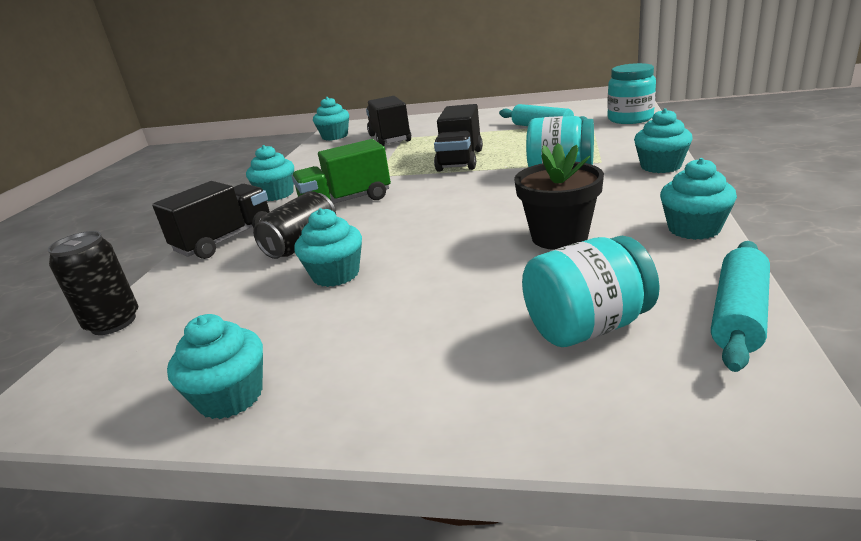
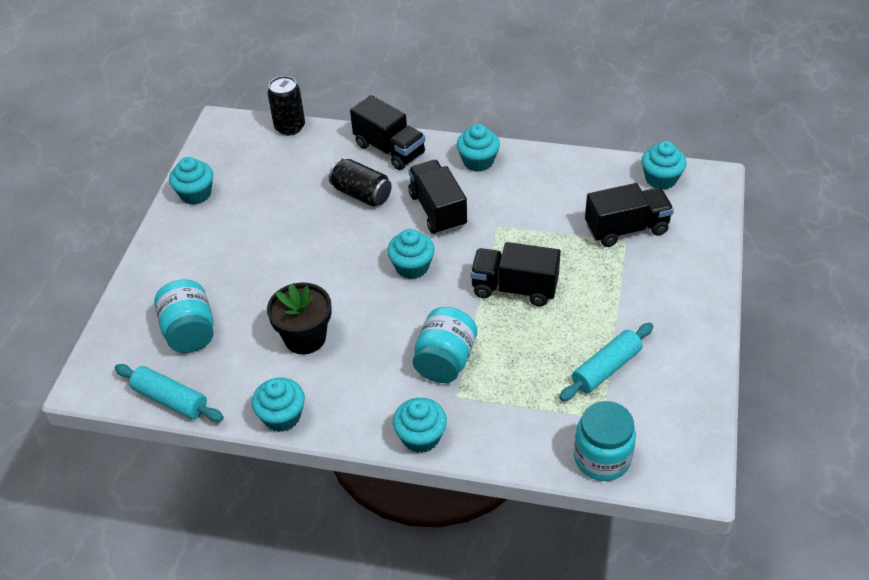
camera: 90 degrees right, 20 degrees up
green truck [292,139,391,204] -> black truck [408,160,467,234]
turquoise cupcake [294,208,362,287] -> turquoise cupcake moved to [387,229,435,279]

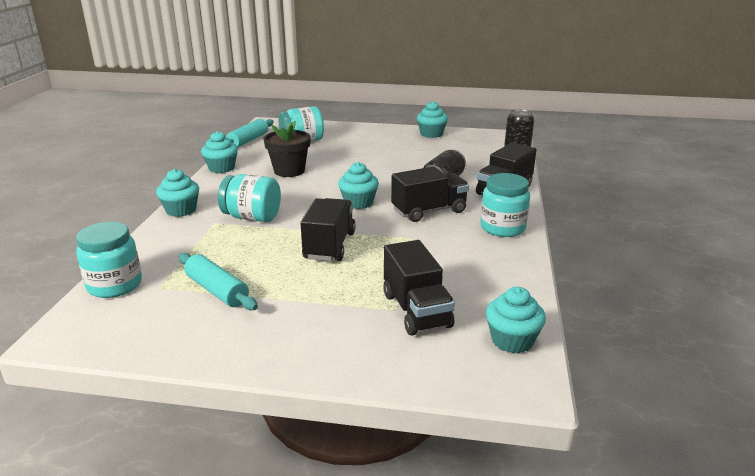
camera: 85 degrees right, 20 degrees down
turquoise cupcake [457,124,500,172] -> turquoise jar [480,173,530,237]

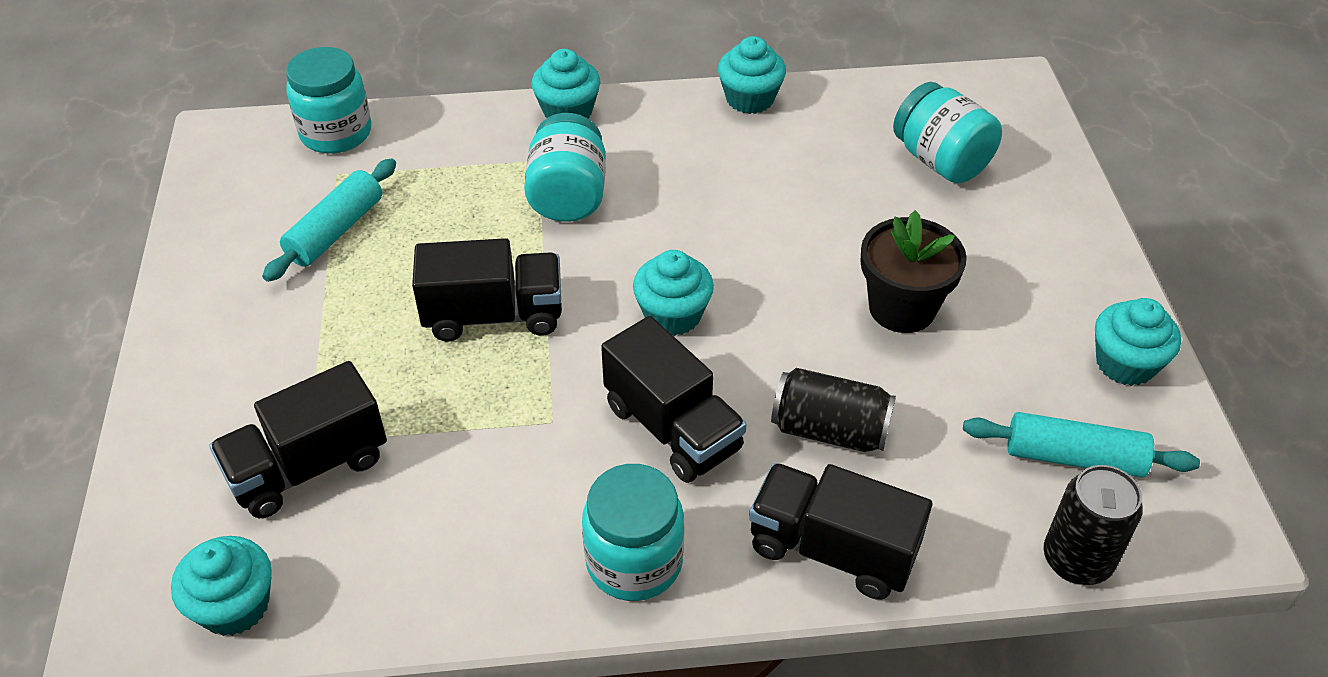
camera: 75 degrees right, 20 degrees up
turquoise rolling pin [226,119,274,148] -> turquoise rolling pin moved to [963,412,1200,477]
black flower pot [264,121,311,177] -> black flower pot moved to [860,210,967,333]

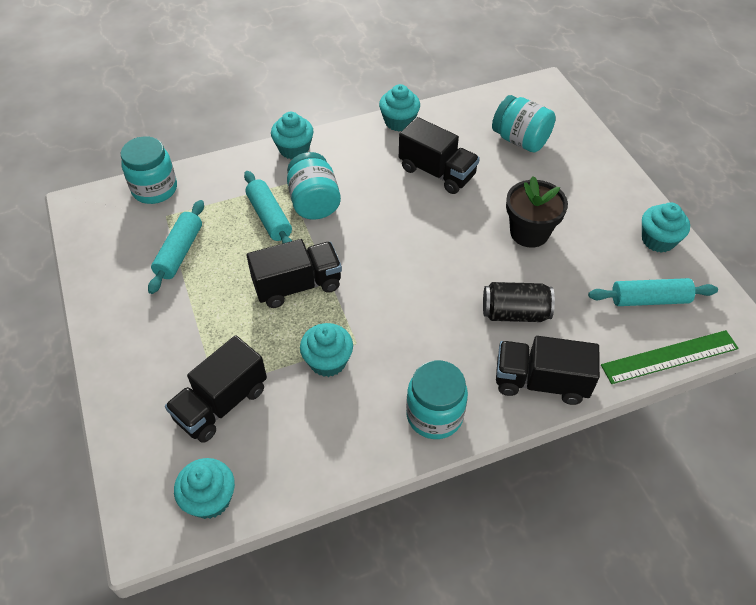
camera: 15 degrees left, 5 degrees up
black truck [601,316,747,483] -> black truck moved to [399,117,480,194]
turquoise cupcake [633,250,714,336] -> turquoise cupcake moved to [300,323,353,377]
black can [1043,465,1143,585] -> green ruler [601,330,739,384]
none -> turquoise rolling pin [244,171,292,244]

